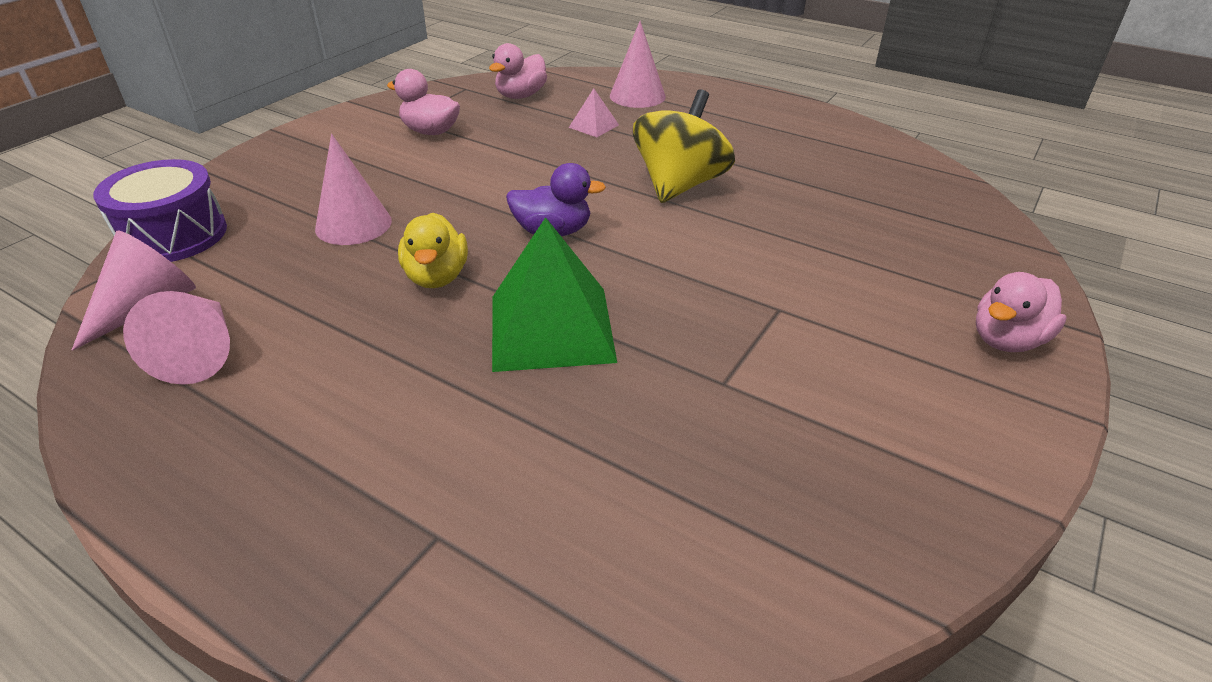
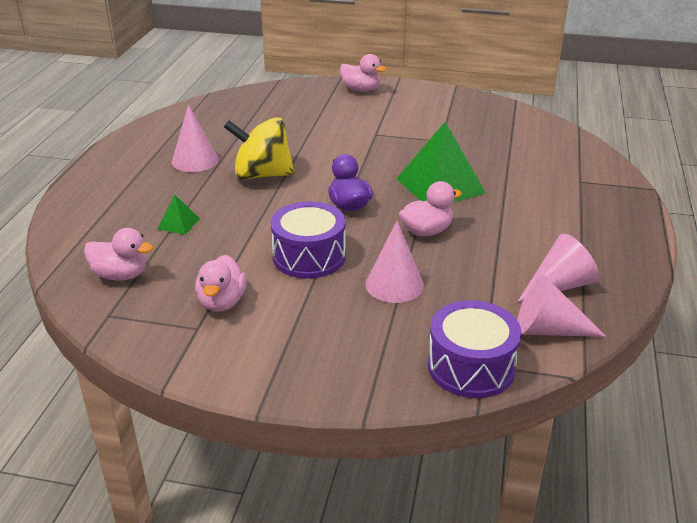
camera: 110 degrees left, 5 degrees down
yellow duck [398,213,468,288] -> pink duck [399,181,462,237]
pink pyramid [569,88,619,137] -> green pyramid [157,194,200,235]
pink cone [610,21,666,108] -> pink cone moved to [172,105,219,172]
none -> purple drum [270,201,346,279]

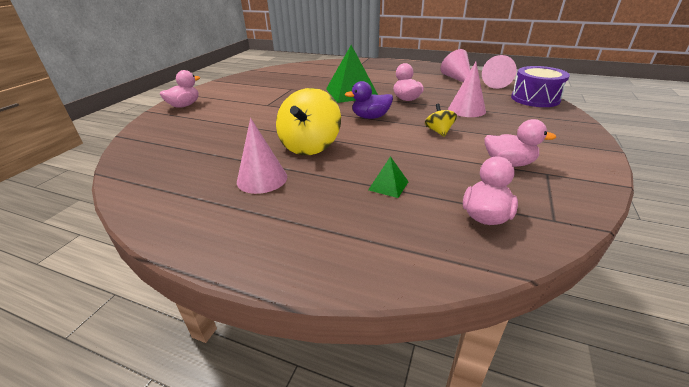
camera: 80 degrees left, 0 degrees up
purple drum [270,201,346,279] -> yellow spinning top [425,104,457,137]

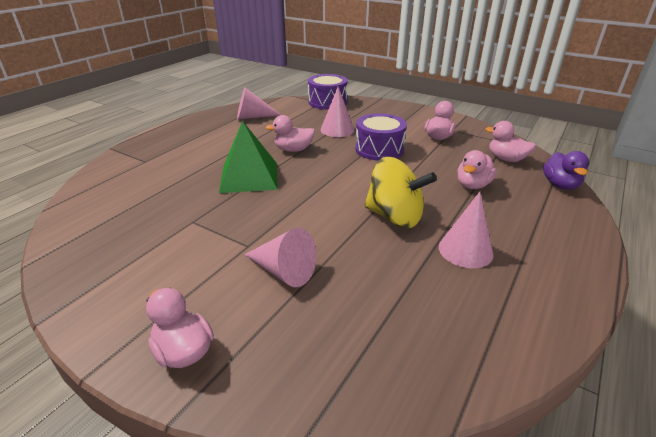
camera: 80 degrees left, 0 degrees up
purple duck [345,81,393,119] -> purple duck moved to [543,151,589,190]
green pyramid [368,156,409,198] -> pink duck [457,150,497,189]
yellow spinning top [425,104,457,137] -> purple drum [355,113,407,161]
pink cone [482,55,517,89] -> pink cone moved to [244,228,317,287]

